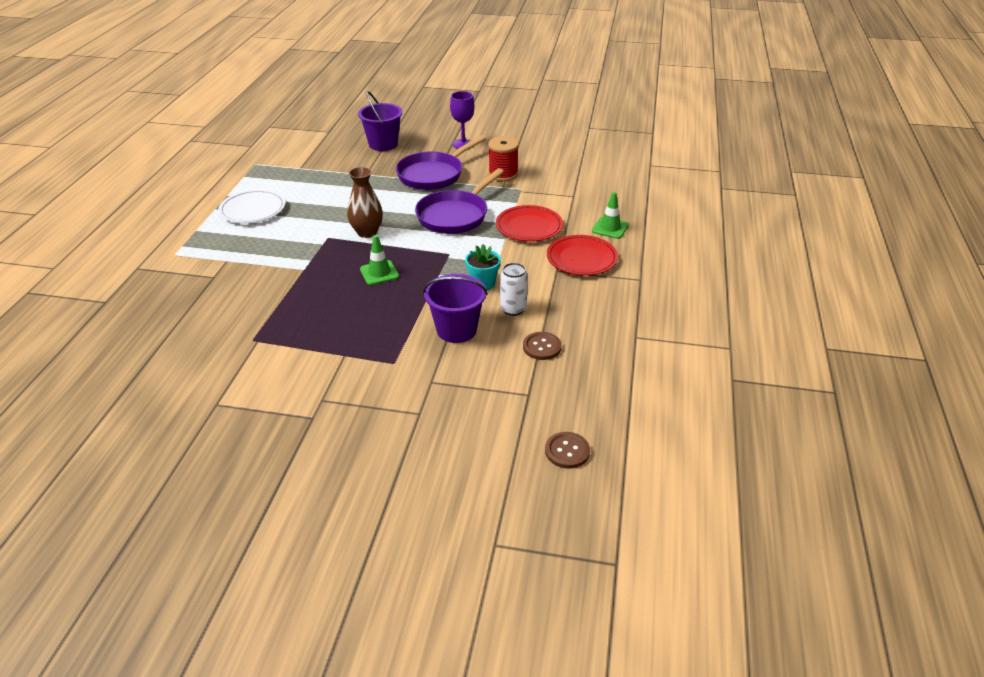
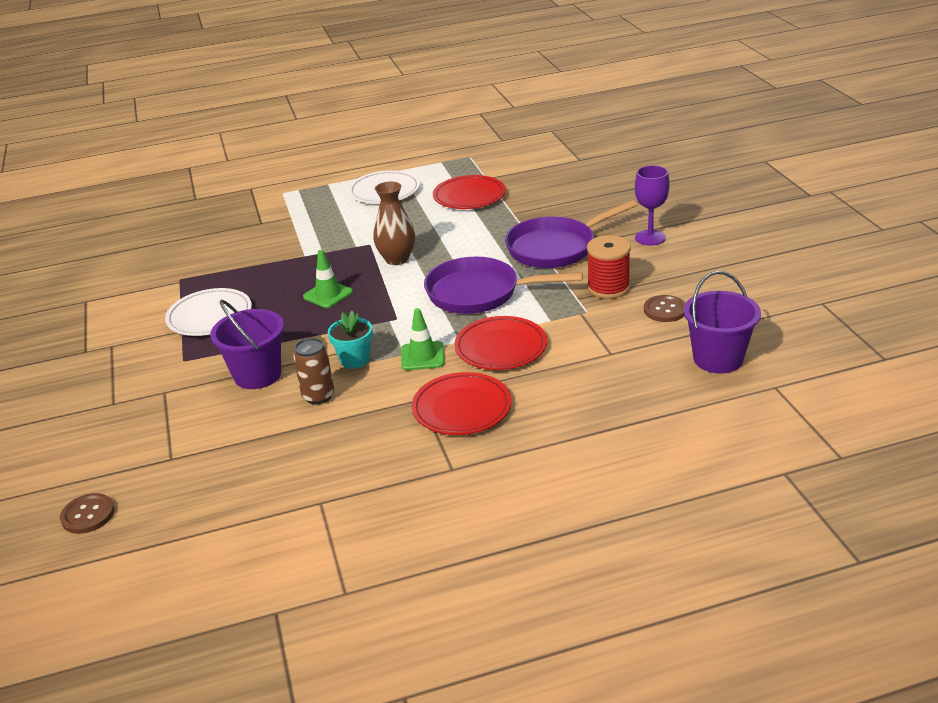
camera: 65 degrees right, 5 degrees down
purple bucket [358,91,403,151] -> purple bucket moved to [684,271,761,373]
purple pan [396,135,486,190] -> purple pan turned 45 degrees counterclockwise [505,200,637,268]
white can [500,263,528,316] -> brown can [293,338,334,405]
brown button [523,332,562,360] -> brown button moved to [644,295,685,322]
green traffic cone [592,192,629,239] -> green traffic cone moved to [401,308,444,370]
none -> white plate [165,288,252,336]
none -> red plate [433,175,506,209]

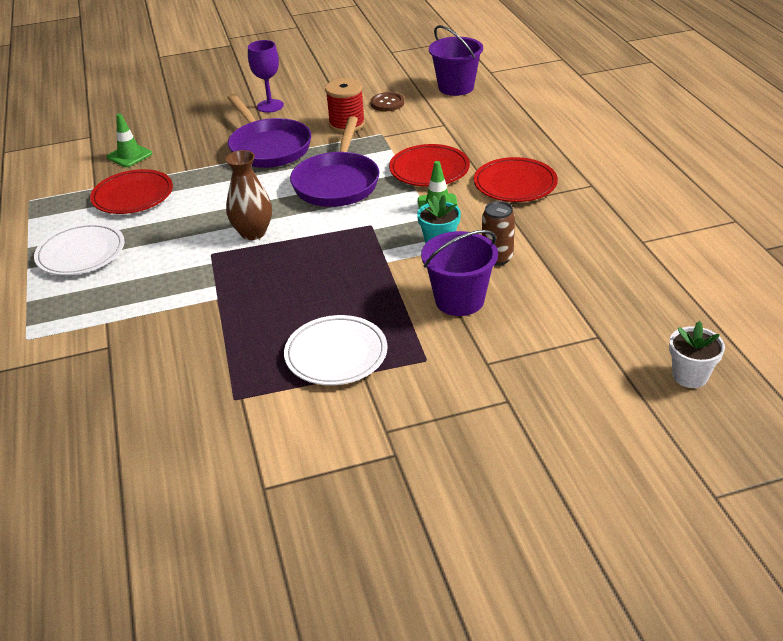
camera: 90 degrees left, 5 degrees up
brown button [60,493,114,534] -> white flower pot [669,321,725,388]
green traffic cone [303,250,353,308] -> green traffic cone moved to [107,113,152,167]

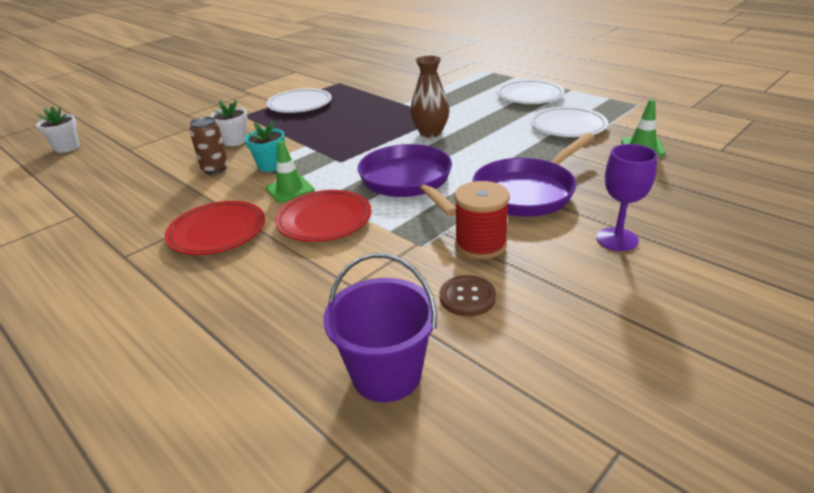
camera: 150 degrees right, 5 degrees down
red plate [90,169,173,214] -> white plate [530,107,608,137]
purple pan [227,94,311,168] -> purple pan turned 75 degrees counterclockwise [473,133,595,217]
purple bucket [421,230,498,316] -> white flower pot [210,100,247,146]

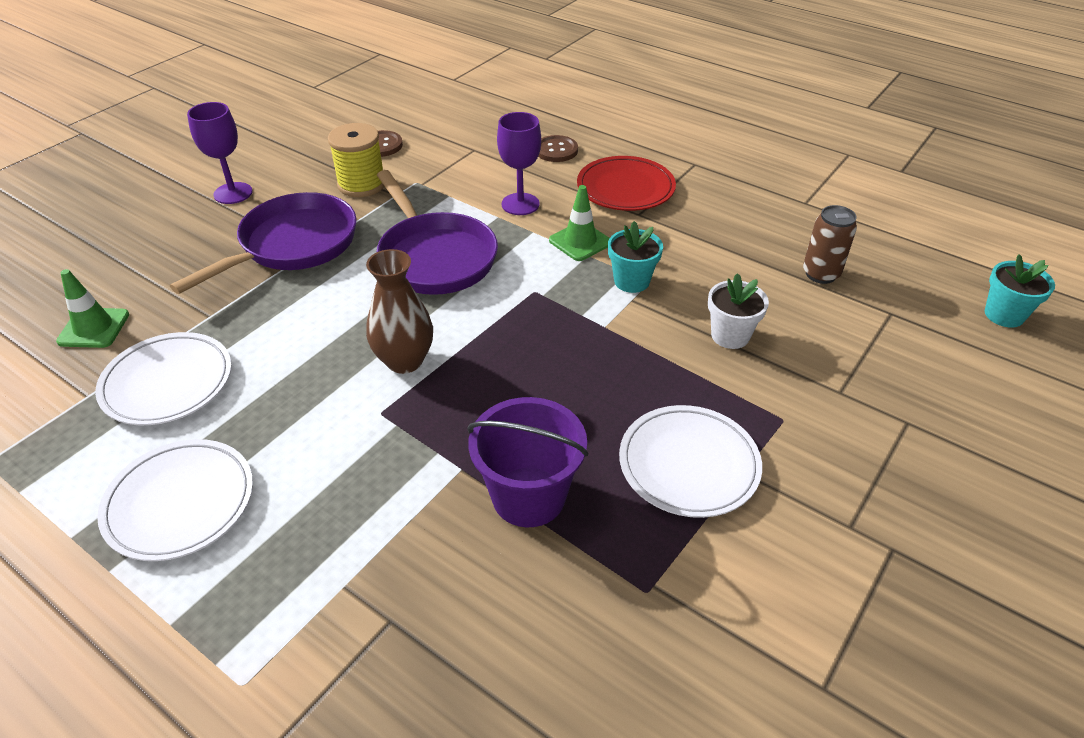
camera: 170 degrees right, 10 degrees up
white flower pot [36,107,80,153] -> turquoise flower pot [985,254,1055,328]
brown can [189,117,228,174] -> brown can moved to [803,205,857,284]
red plate [275,190,371,242] -> purple goblet [497,112,541,215]
purple bucket [323,253,437,402] -> purple bucket moved to [467,397,588,527]
red spool [455,181,510,260] -> yellow spool [328,123,384,197]
none -> brown button [538,135,578,162]

